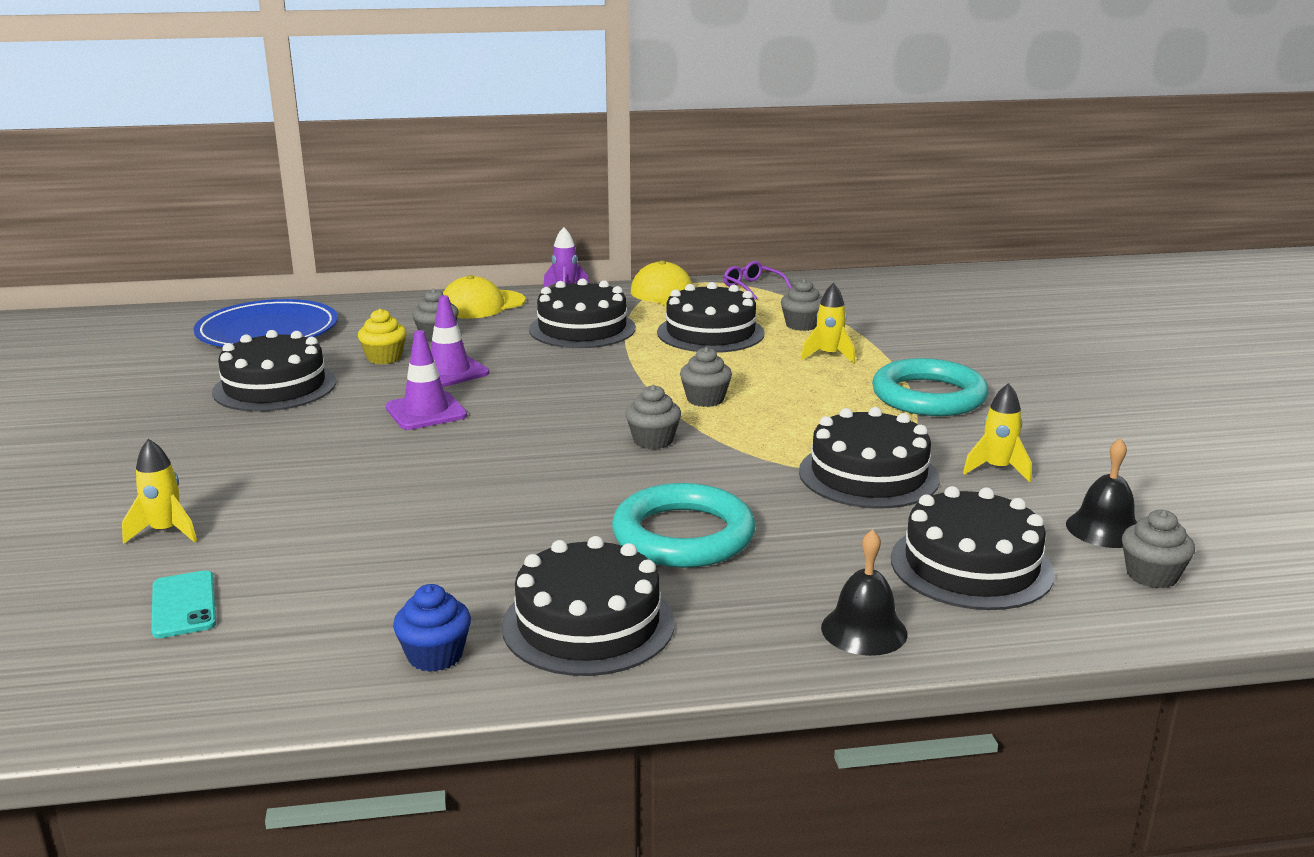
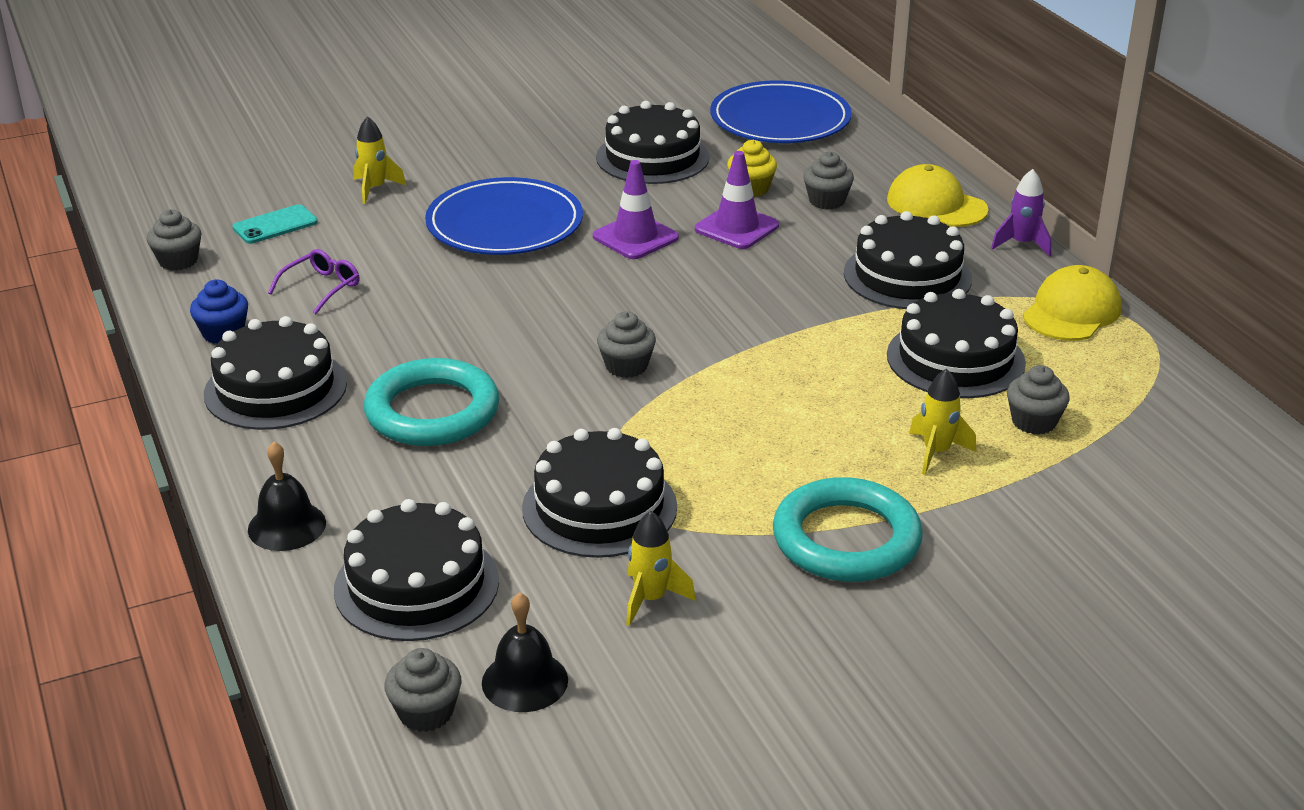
camera: 75 degrees right, 10 degrees up
grey cupcake [680,347,732,407] -> grey cupcake moved to [147,210,202,271]
purple glasses [723,261,792,300] -> purple glasses moved to [268,249,360,314]
none -> blue plate [425,177,583,255]

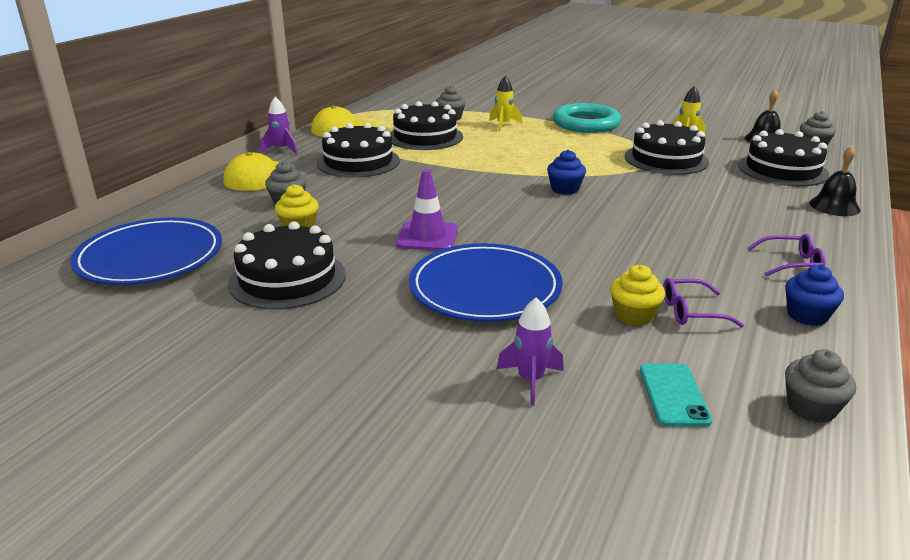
camera: 130 degrees left, 5 degrees down
black cake [204,316,347,430] -> purple glasses [747,234,826,276]
turquoise phone [233,204,318,244] -> turquoise phone turned 75 degrees clockwise [640,363,712,427]
yellow rocket [354,116,406,204] -> purple rocket [497,298,564,406]
turquoise ring [364,358,499,446] -> none
grey cupcake [597,311,656,378] -> blue cupcake [547,150,586,195]
purple traffic cone [695,151,779,249] -> none
none -> yellow cupcake [610,265,665,326]

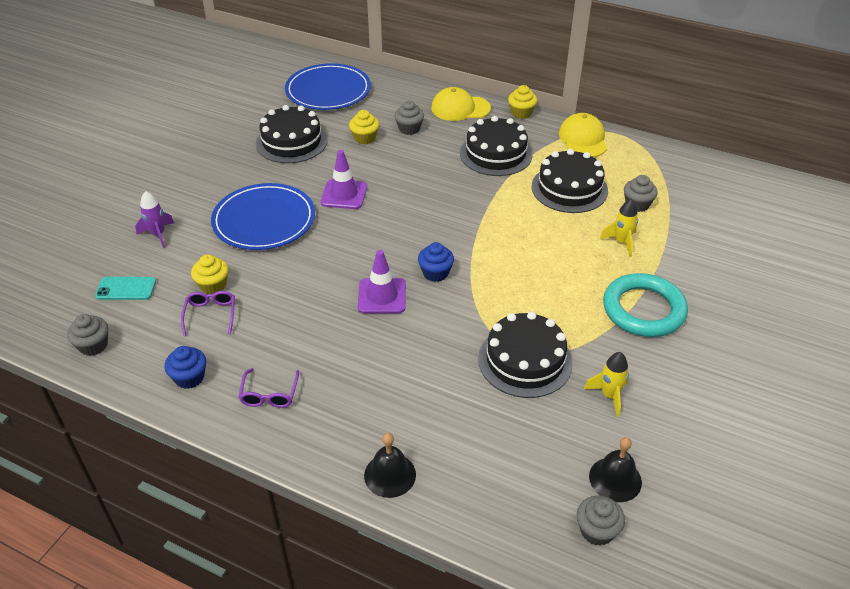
camera: 90 degrees right, 15 degrees up
purple rocket [260,97,298,154] -> yellow cupcake [508,85,537,119]
black cake [738,129,830,186] -> none
none -> purple traffic cone [358,250,406,313]

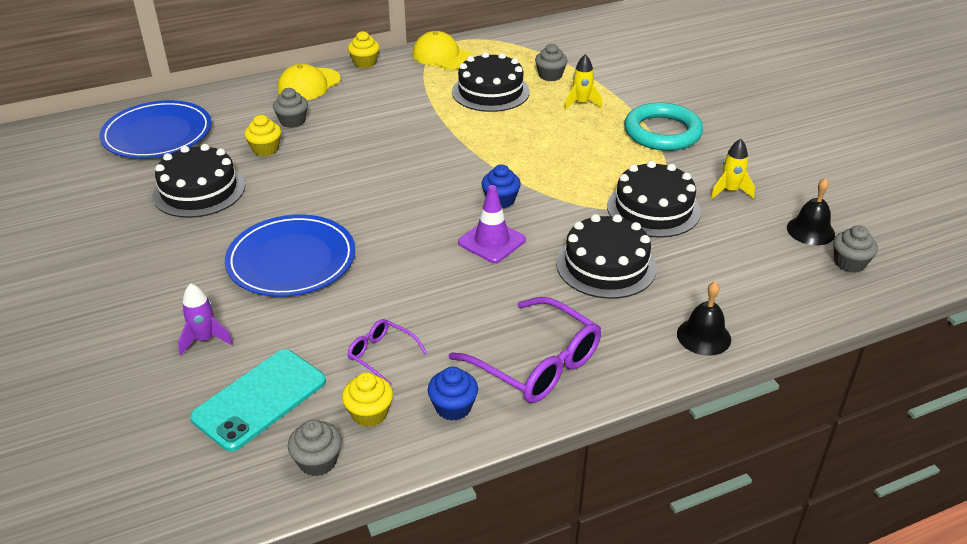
camera: 50 degrees left, 5 degrees down
turquoise phone [95,277,156,300] -> turquoise phone [190,349,326,452], size x1.70
yellow cupcake [191,254,228,294] -> yellow cupcake moved to [342,373,393,427]
purple glasses [239,368,299,408] -> purple glasses [449,297,601,403], size x1.92
purple traffic cone [321,150,367,209] -> none
black cake [460,116,532,176] -> black cake moved to [556,214,657,299]

